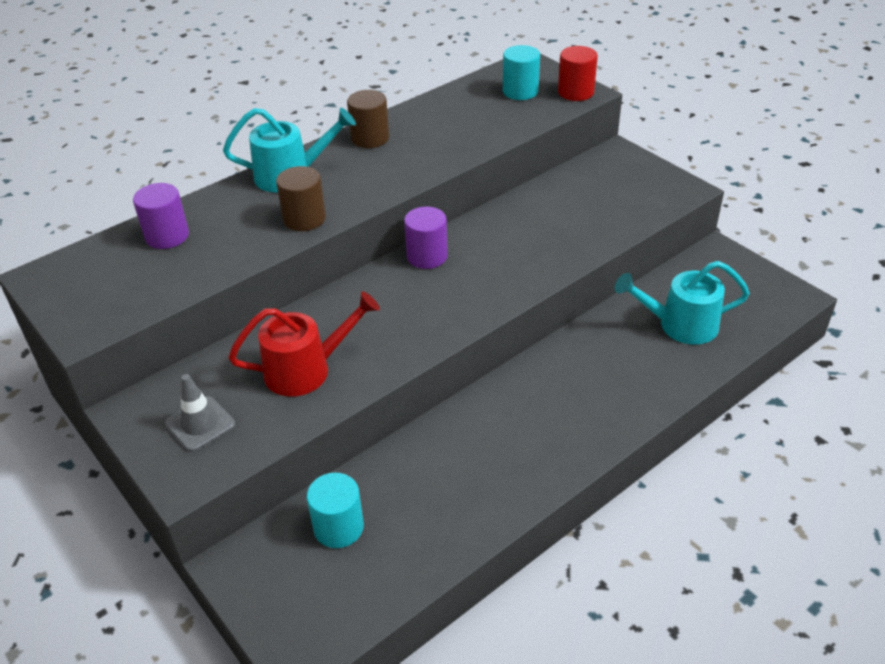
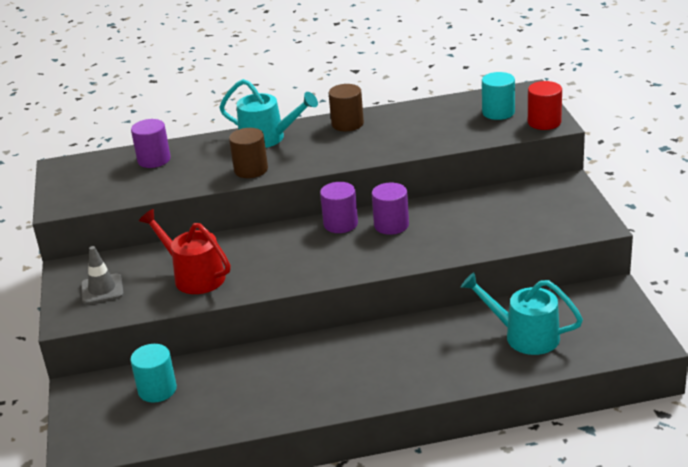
camera: 30 degrees right, 10 degrees down
red watering can [228,291,380,397] -> red watering can turned 150 degrees counterclockwise [139,209,231,294]
none -> purple cylinder [372,183,409,235]

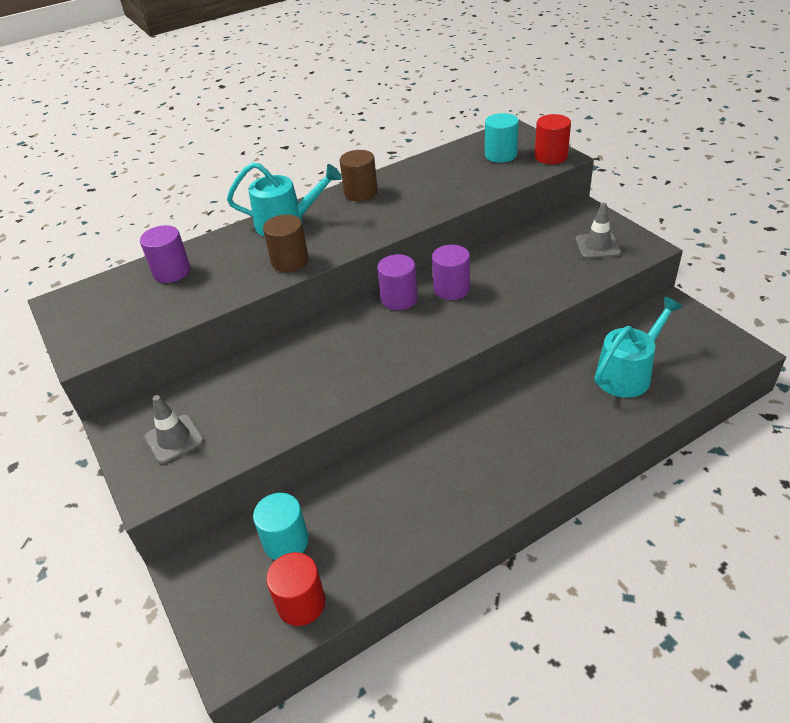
camera: 20 degrees left, 10 degrees up
red watering can [139,209,231,294] -> none
turquoise watering can [461,272,583,355] -> turquoise watering can turned 135 degrees clockwise [595,297,683,398]
none -> red cylinder [266,552,326,626]
none -> grey traffic cone [575,203,621,259]

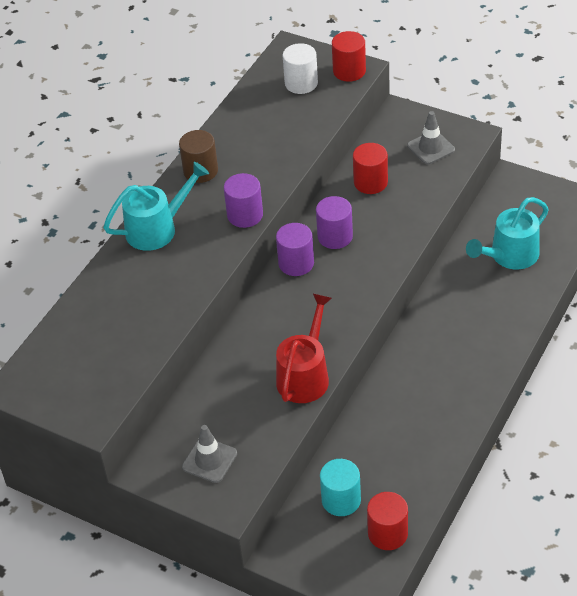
camera: 30 degrees left, 5 degrees up
purple cylinder [140,225,190,283] -> purple cylinder moved to [224,173,263,228]
brown cylinder [263,214,309,272] -> none
turquoise cylinder [485,113,519,163] -> white cylinder [283,43,318,94]
turquoise watering can [595,297,683,398] -> turquoise watering can turned 150 degrees counterclockwise [466,197,549,269]
none -> red watering can [276,294,332,403]
none -> red cylinder [353,143,388,194]

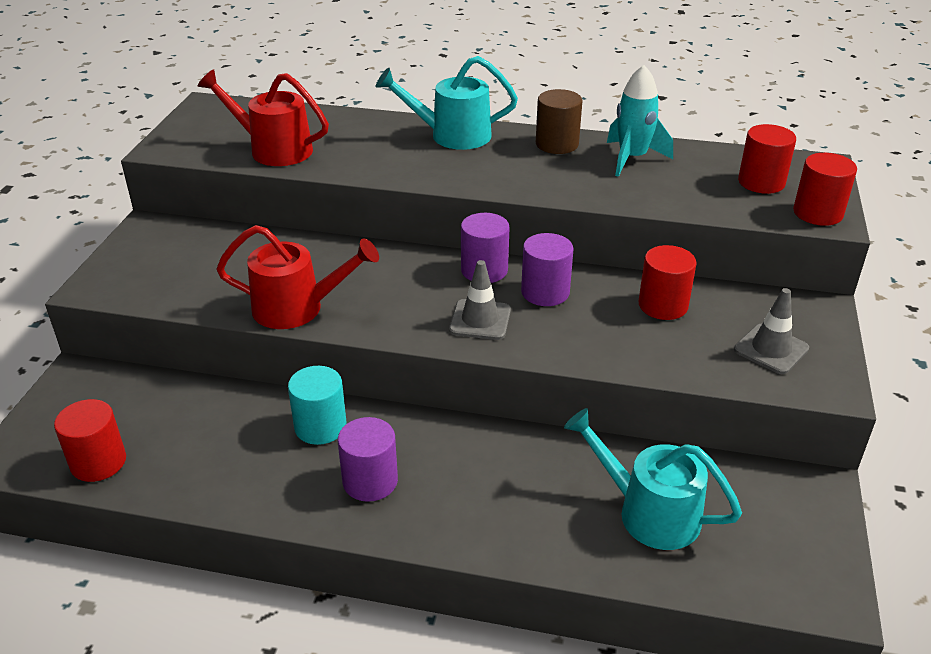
camera: 70 degrees right, 10 degrees down
turquoise watering can [103,162,209,251] -> turquoise watering can turned 135 degrees clockwise [376,56,518,150]
grey traffic cone [182,425,237,483] -> grey traffic cone moved to [449,260,511,340]
purple cylinder [224,173,263,228] -> purple cylinder moved to [338,417,398,502]
white cylinder [283,43,318,94] -> red cylinder [738,124,796,194]
turquoise cylinder [320,459,361,516] -> turquoise cylinder moved to [288,366,346,445]
none -> red watering can [198,69,329,166]
none -> turquoise rocket [607,65,673,177]

